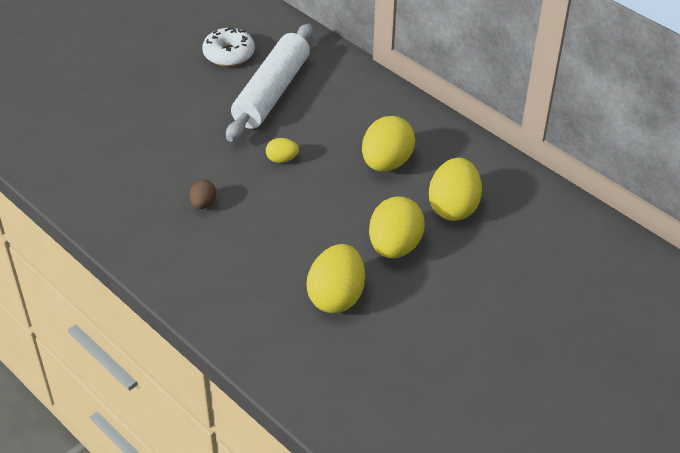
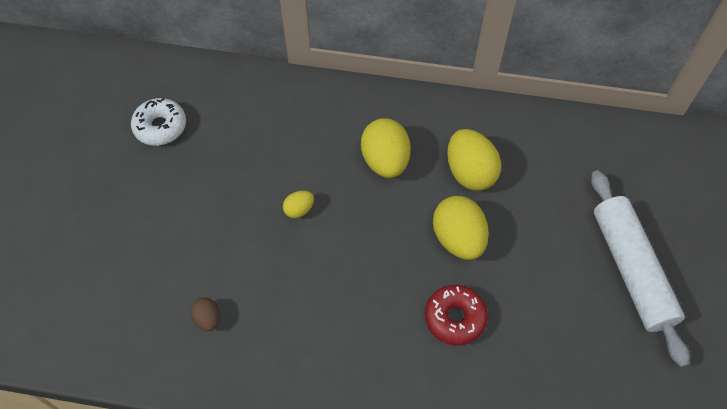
camera: 35 degrees left, 15 degrees up
brown egg [189,180,216,209] -> brown egg moved to [191,297,220,331]
white rolling pin [226,24,313,142] -> white rolling pin moved to [591,170,689,367]
yellow egg [306,244,365,313] -> red donut [425,285,488,345]

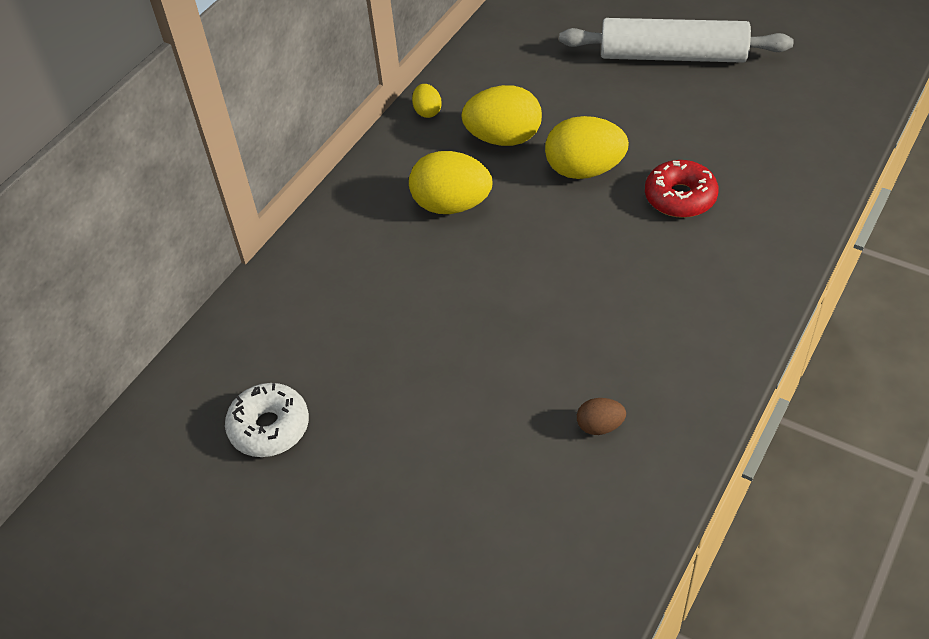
camera: 65 degrees left, 10 degrees down
yellow egg [283,191,314,219] -> yellow egg moved to [412,84,442,118]

